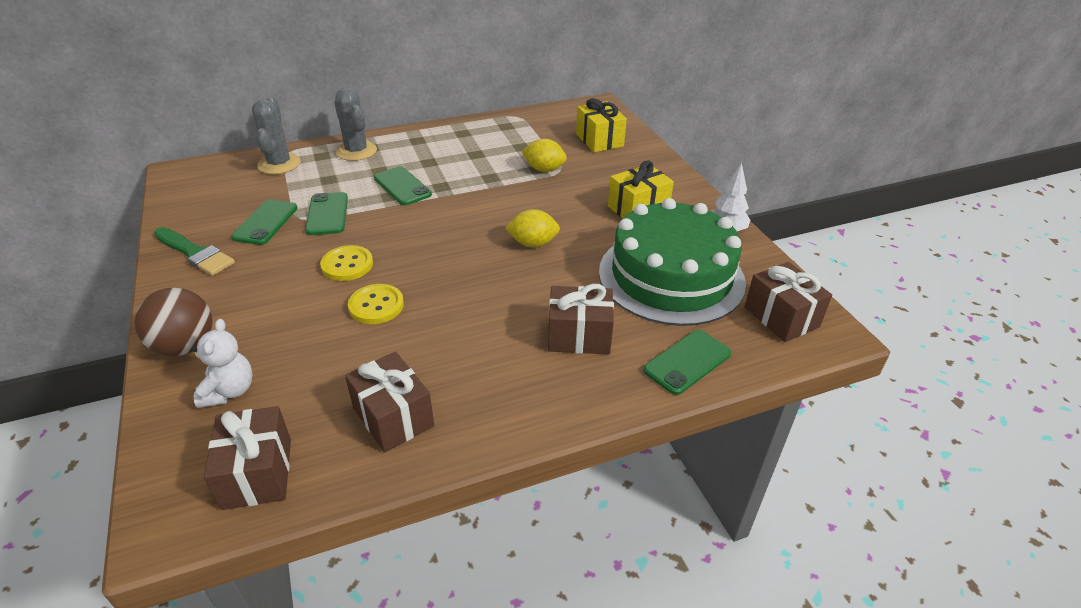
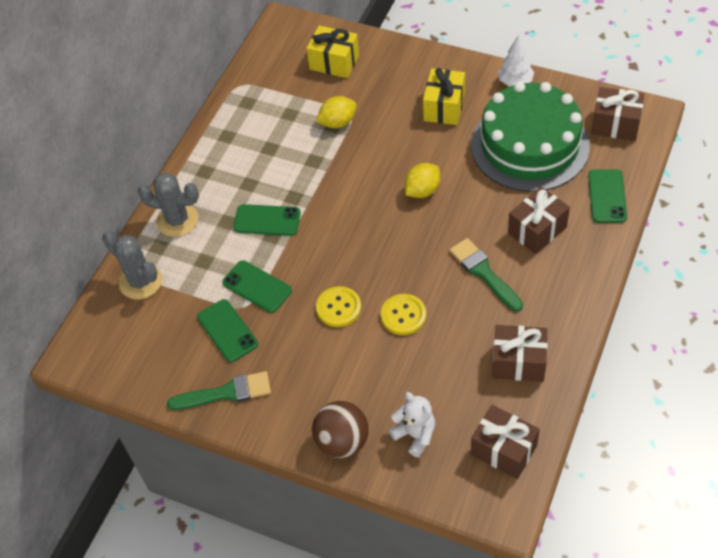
camera: 40 degrees left, 15 degrees up
none -> green brush [449,238,523,312]

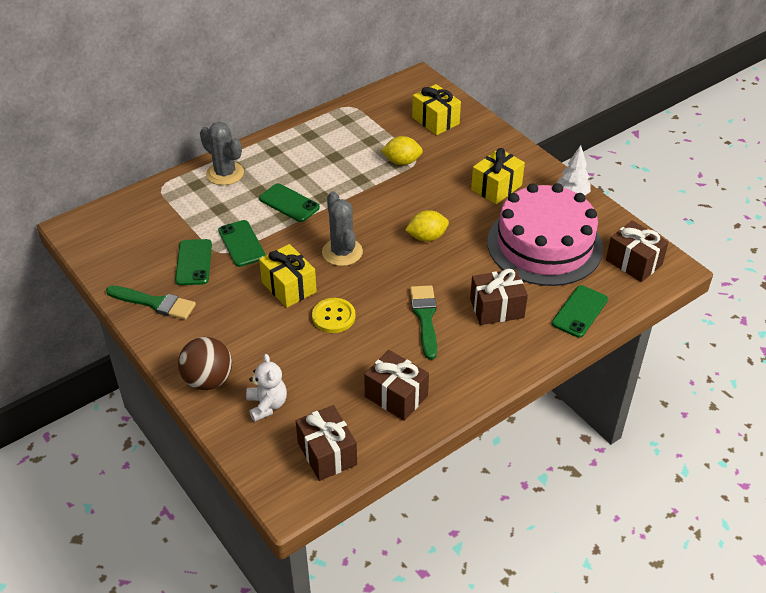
camera: 25 degrees right, 10 degrees down
grey cactus [102,231,162,300] -> grey cactus moved to [322,192,363,266]
yellow button [316,286,361,327] -> yellow gift [259,244,317,308]
green cake [471,82,590,192] -> pink cake [487,183,603,286]

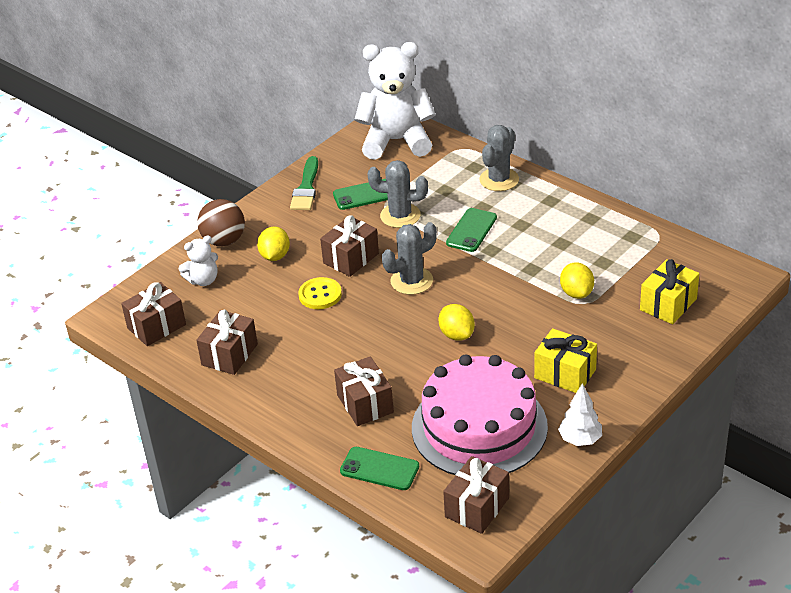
camera: 80 degrees right, 5 degrees down
green phone [218,220,266,267] -> grey cactus [368,160,428,228]
yellow gift [259,244,317,308] -> brown gift [320,215,379,277]
green brush [410,285,437,360] -> none
none -> yellow lemon [257,226,290,261]
none -> white teddy bear [355,42,436,160]

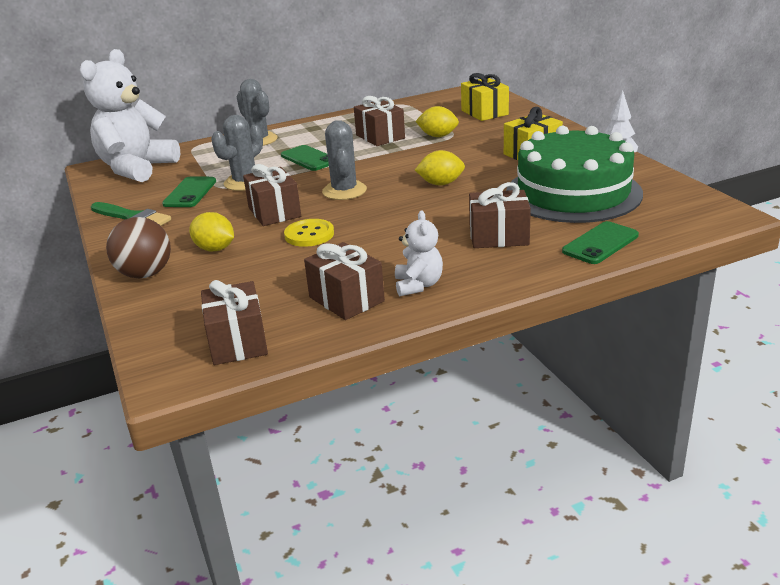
camera: 65 degrees left, 10 degrees down
white teddy bear [179,235,218,286] -> white teddy bear moved to [395,210,443,296]
pink cake [412,354,548,475] -> green cake [506,126,643,223]
brown gift [443,456,509,534] -> brown gift moved to [354,96,405,146]

